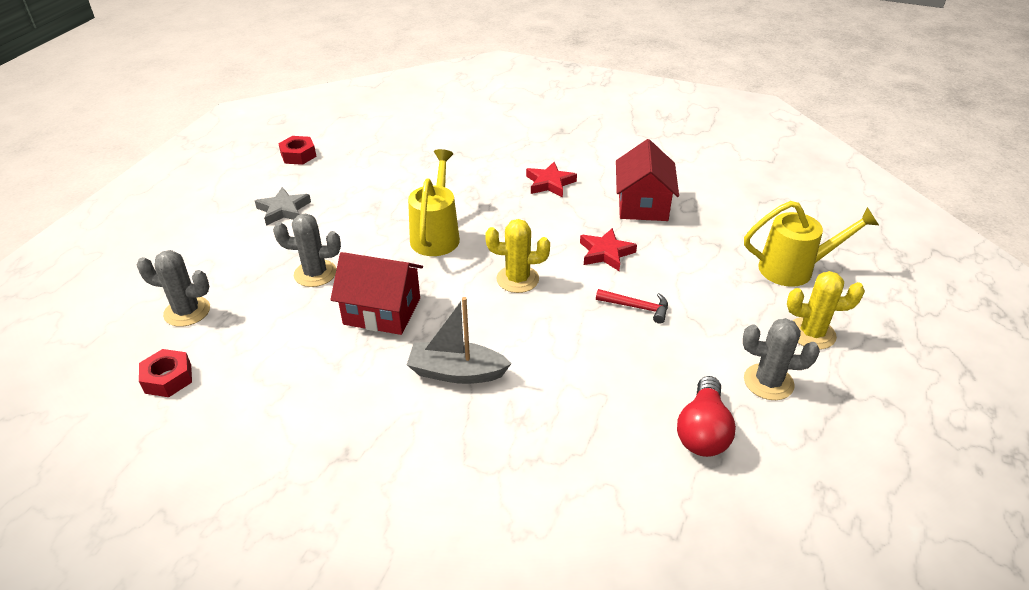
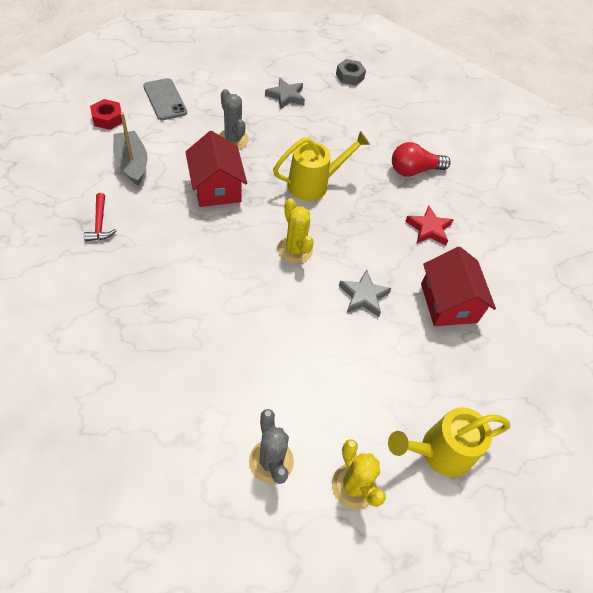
camera: 55 degrees right, 15 degrees up
grey cactus [137,250,210,327] -> grey phone [143,78,187,120]
red nut [278,136,316,165] -> grey nut [336,59,366,86]
grey boat [407,297,512,384] -> grey boat moved to [113,112,148,186]
red star [580,228,637,271] -> grey star [339,270,391,317]
red hammer [596,289,668,324] -> red hammer moved to [84,193,117,241]
red house [616,139,679,221] -> red house turned 75 degrees counterclockwise [421,247,496,326]
red light bulb [677,376,736,457] -> red light bulb moved to [392,142,451,177]
yellow watering can [744,201,879,287] -> yellow watering can turned 105 degrees clockwise [388,407,510,477]

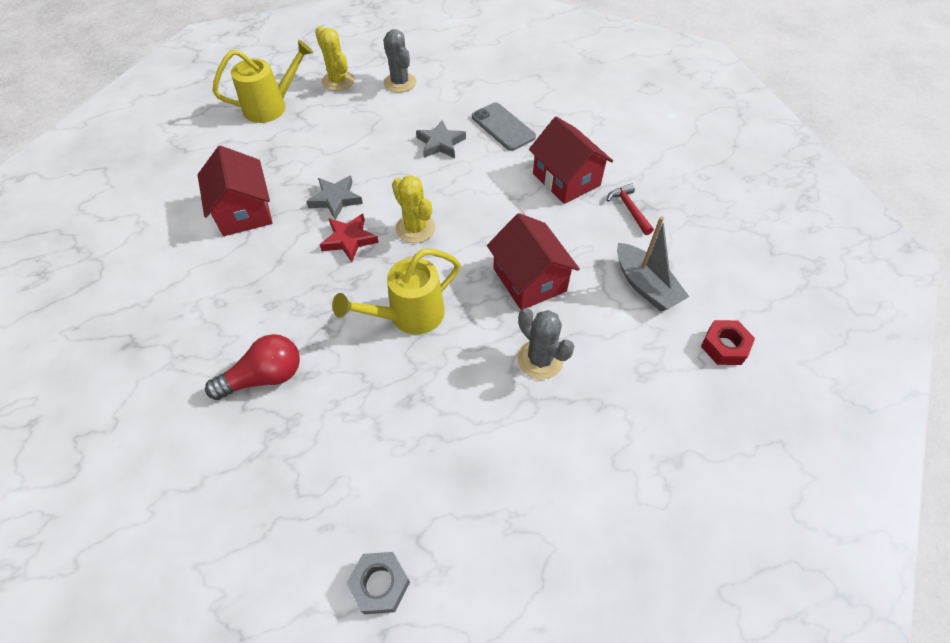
camera: 175 degrees right, 0 degrees up
grey phone [143,78,187,120] -> grey phone moved to [472,102,536,151]
grey star [265,78,305,109] -> grey star moved to [416,120,466,158]
red star [405,205,454,246] -> red star moved to [320,214,379,262]
none -> red house [529,117,613,204]

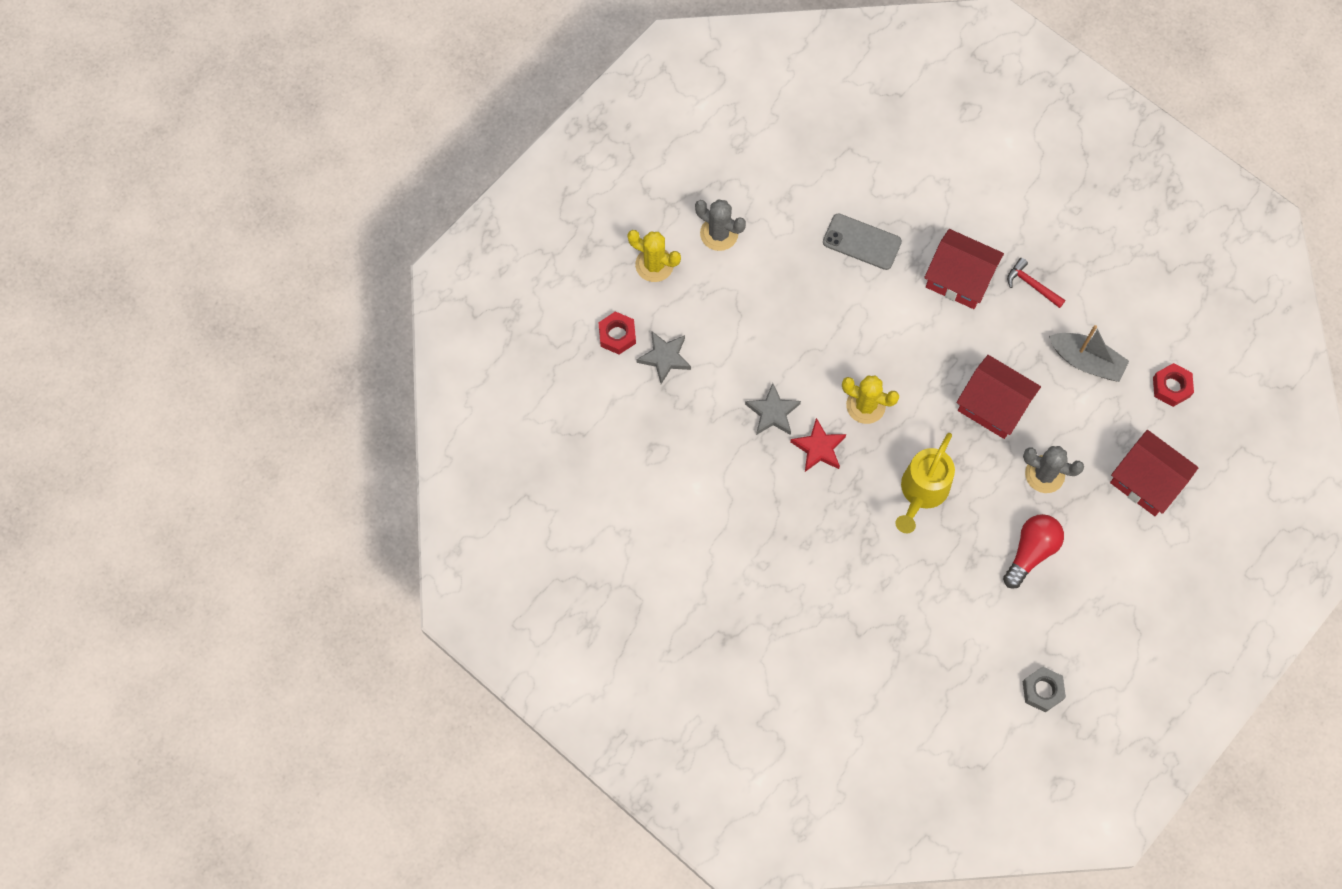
camera: 30 degrees left, 15 degrees up
red house [198,146,273,236] -> red house moved to [1110,430,1199,516]
red light bulb [205,334,300,400] -> red light bulb moved to [1003,514,1064,589]
yellow watering can [213,40,313,123] -> red nut [598,311,636,355]
grey star [416,120,466,158] -> grey star moved to [636,331,691,384]

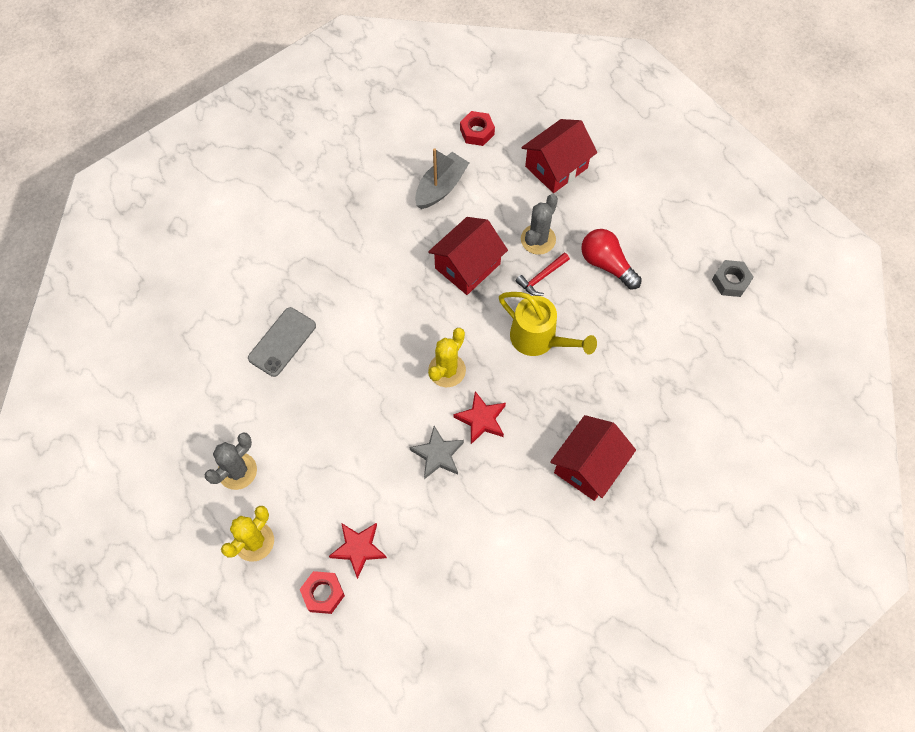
camera: 80 degrees left, 5 degrees down
grey star [636,331,691,384] -> red star [329,523,387,579]
red house [924,229,1004,309] -> red house moved to [550,415,636,501]
red hammer [1007,258,1066,308] -> red hammer moved to [516,252,570,296]

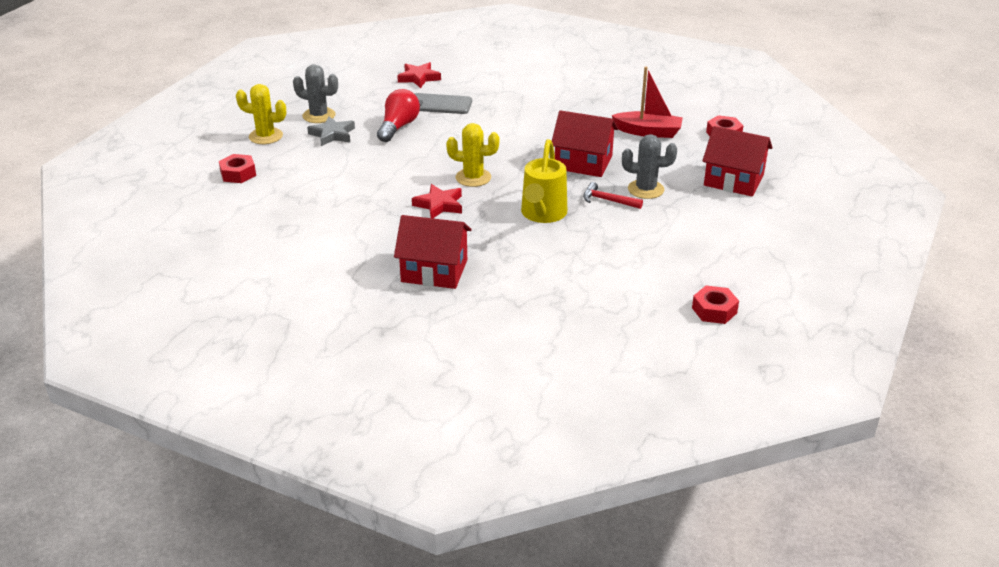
camera: 65 degrees right, 30 degrees down
red star [329,523,387,579] -> red star moved to [397,62,441,88]
grey star [410,426,464,479] -> grey star moved to [307,116,355,146]
grey boat [415,148,469,209] -> red boat [611,67,683,138]
red light bulb [581,229,642,290] -> red light bulb moved to [377,89,420,142]
grey nut [712,260,754,297] -> red nut [692,286,739,324]

